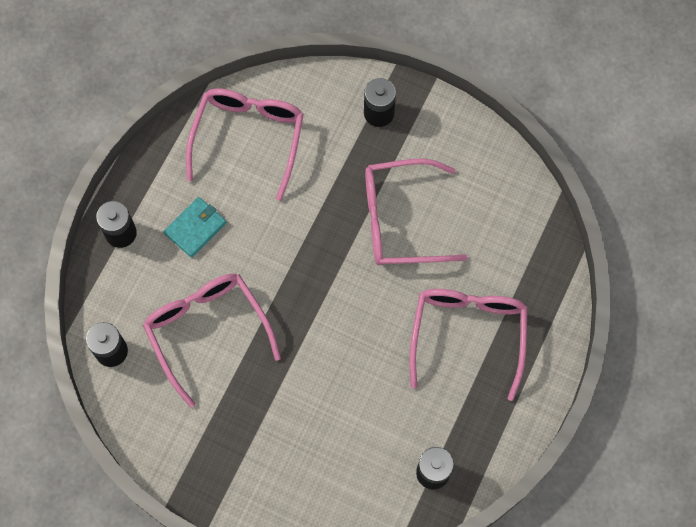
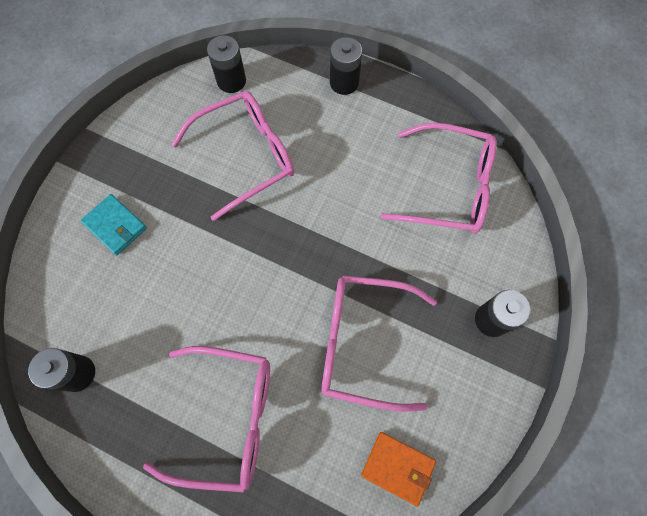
camera: 90 degrees right, 0 degrees up
turquoise wallet [164,197,226,258] -> turquoise wallet moved to [81,194,147,255]
pink glasses [365,159,468,265] -> pink glasses turned 75 degrees counterclockwise [321,275,437,412]
none -> orange wallet [361,432,436,507]

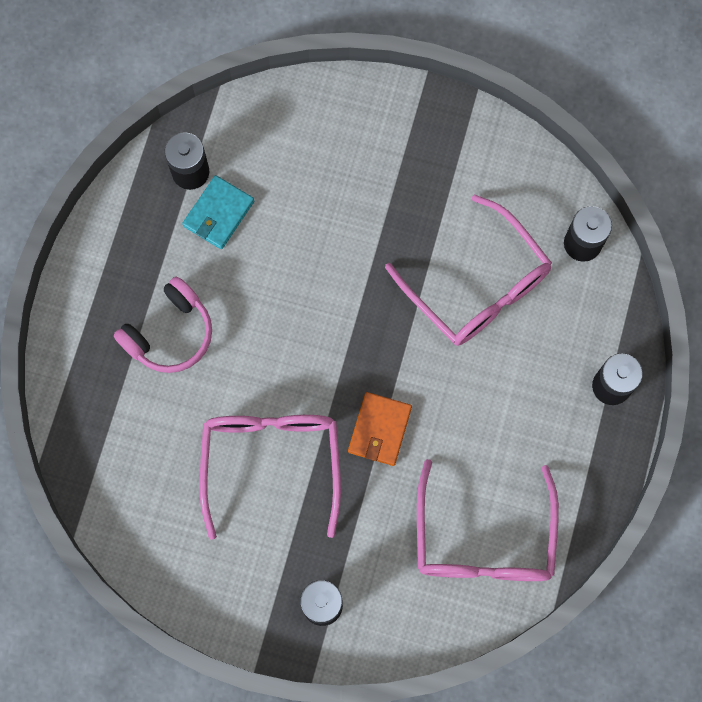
camera: 80 degrees right, 5 degrees up
turquoise wallet [81,194,147,255] -> turquoise wallet moved to [182,175,254,249]
pink glasses [143,346,270,493] -> pink headphones [113,277,212,373]
orange wallet [361,432,436,507] -> orange wallet moved to [348,392,412,466]

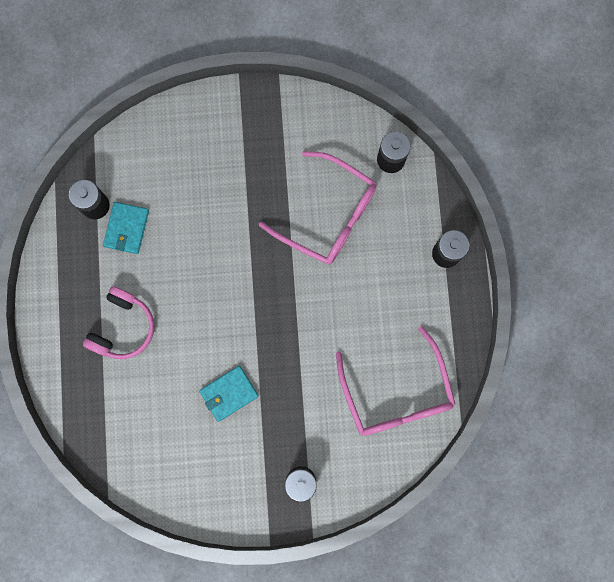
camera: 20 degrees left, 5 degrees up
pink glasses [199,415,341,540] -> turquoise wallet [199,366,258,422]
orange wallet [348,392,412,466] -> none

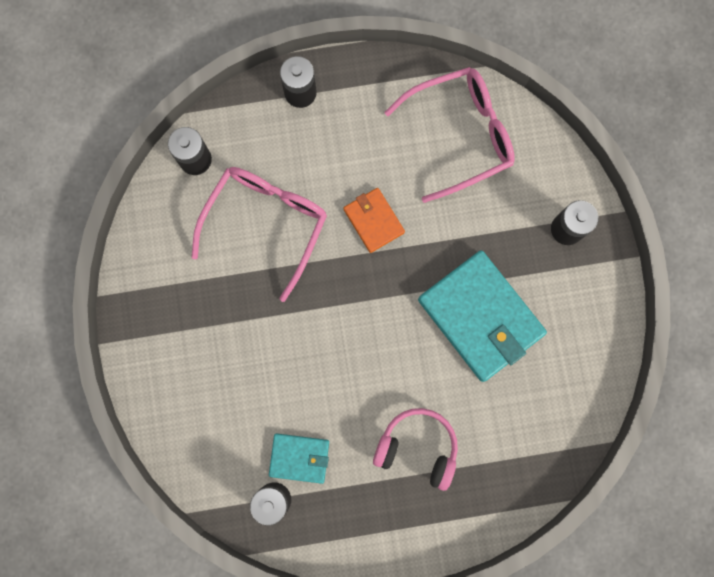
camera: 95 degrees left, 0 degrees up
turquoise wallet [199,366,258,422] -> turquoise wallet [418,250,547,382], size x1.94
none -> orange wallet [343,188,405,253]

